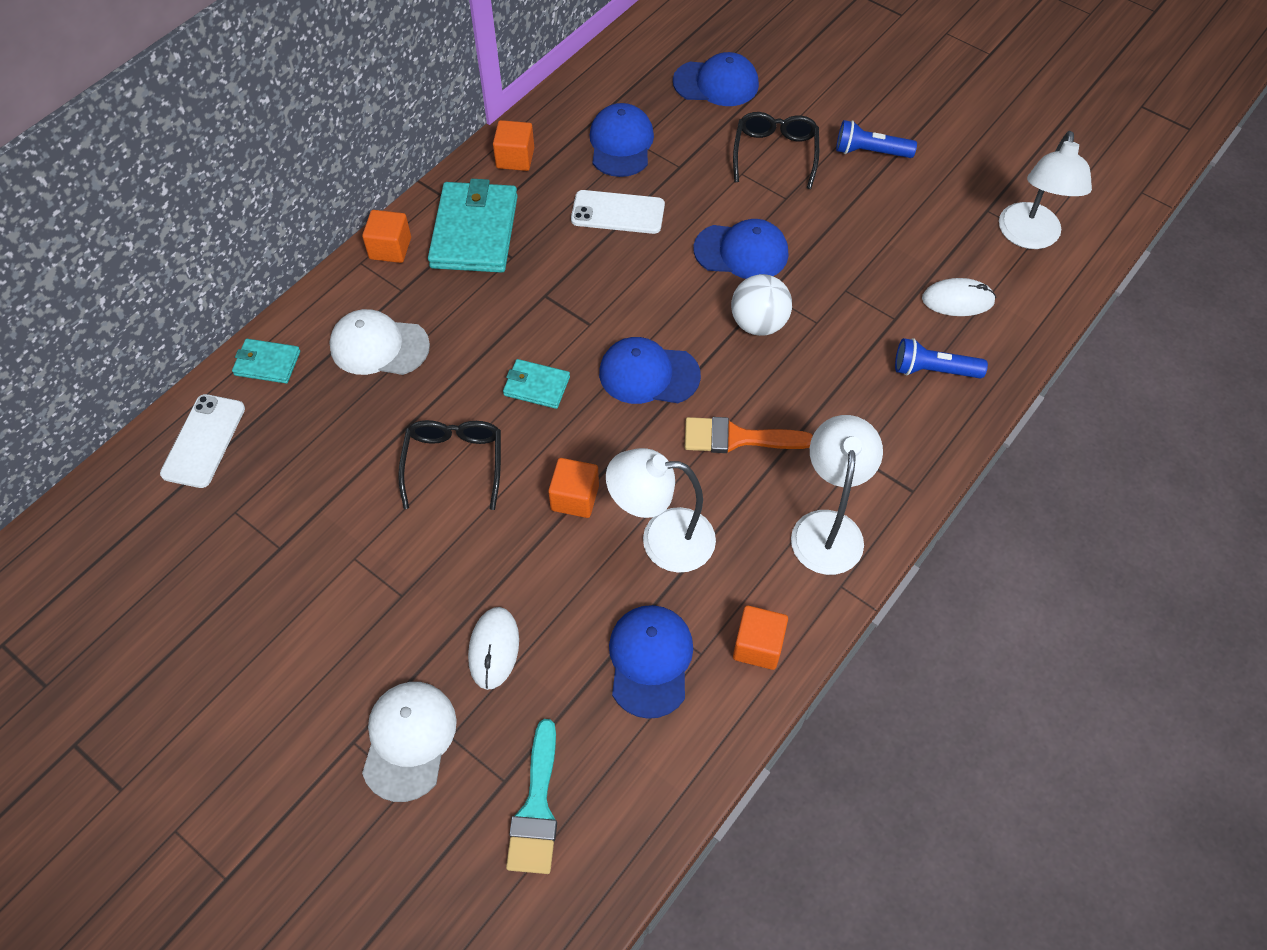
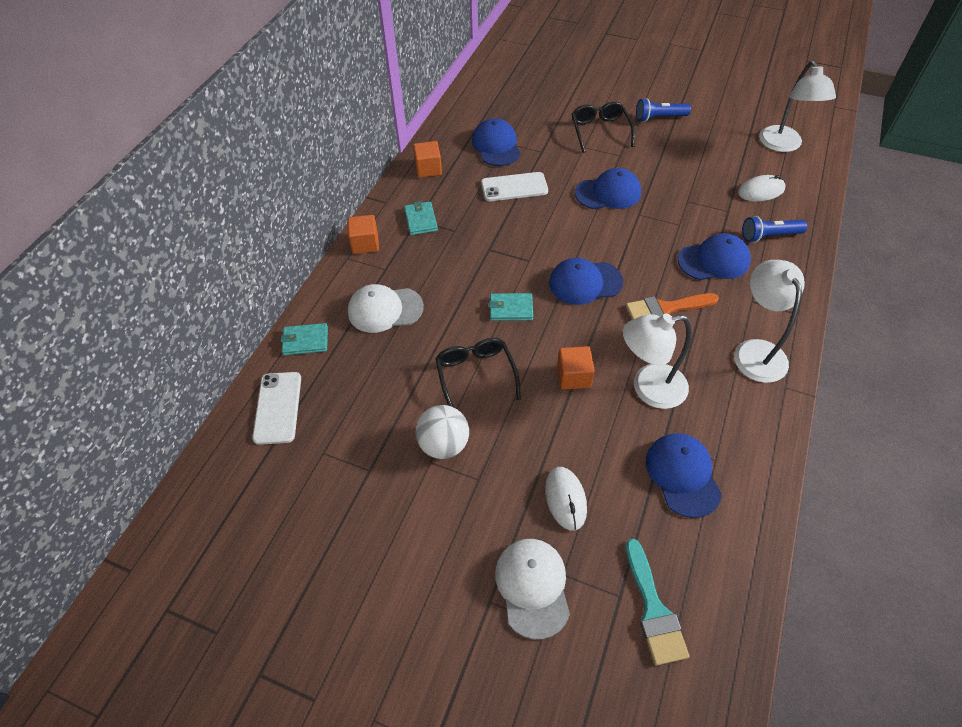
camera: 15 degrees left, 5 degrees down
turquoise wallet [428,179,518,273] -> turquoise wallet [404,201,438,235], size x0.51
blue cap [673,52,759,106] -> blue cap moved to [678,233,751,280]
white ball [731,274,792,336] -> white ball moved to [416,405,469,459]
orange cube [733,606,788,670] -> none

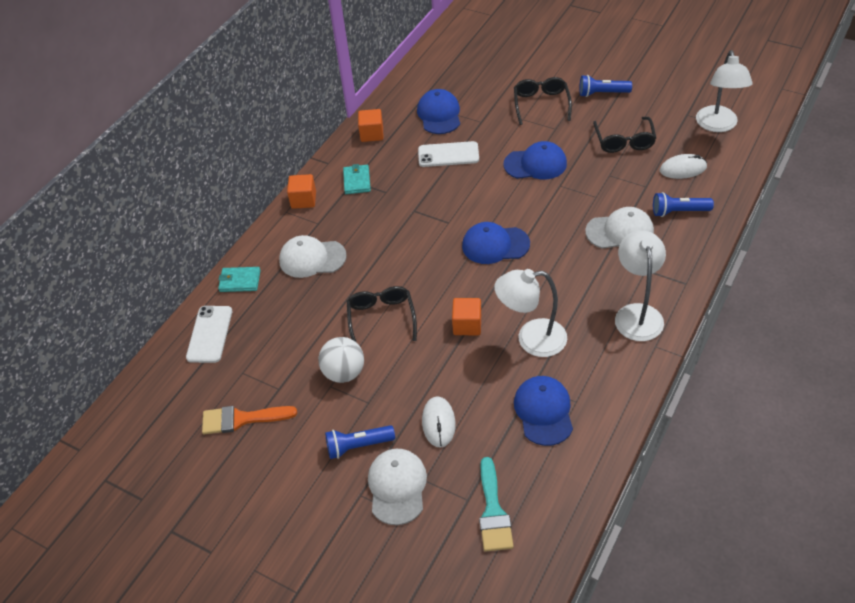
camera: 10 degrees right, 5 degrees down
turquoise wallet [489,293,533,321] -> none
orange brush [626,293,719,320] -> orange brush moved to [202,406,297,434]
blue cap [678,233,751,280] -> white cap [585,207,654,249]
none -> blue flashlight [325,425,395,459]
none -> black glasses [593,117,656,153]

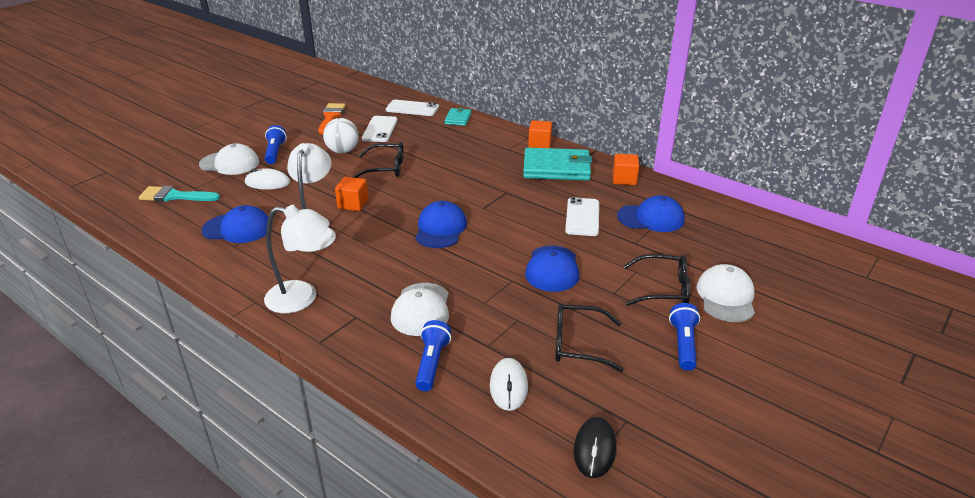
camera: 95 degrees right, 15 degrees down
white cap [279,235,347,278] -> white cap moved to [697,264,755,322]
turquoise wallet [343,164,371,194] -> turquoise wallet [523,148,592,181], size x1.95
white lamp [696,50,753,132] -> black mouse [573,417,616,478]
none -> white phone [362,116,398,142]

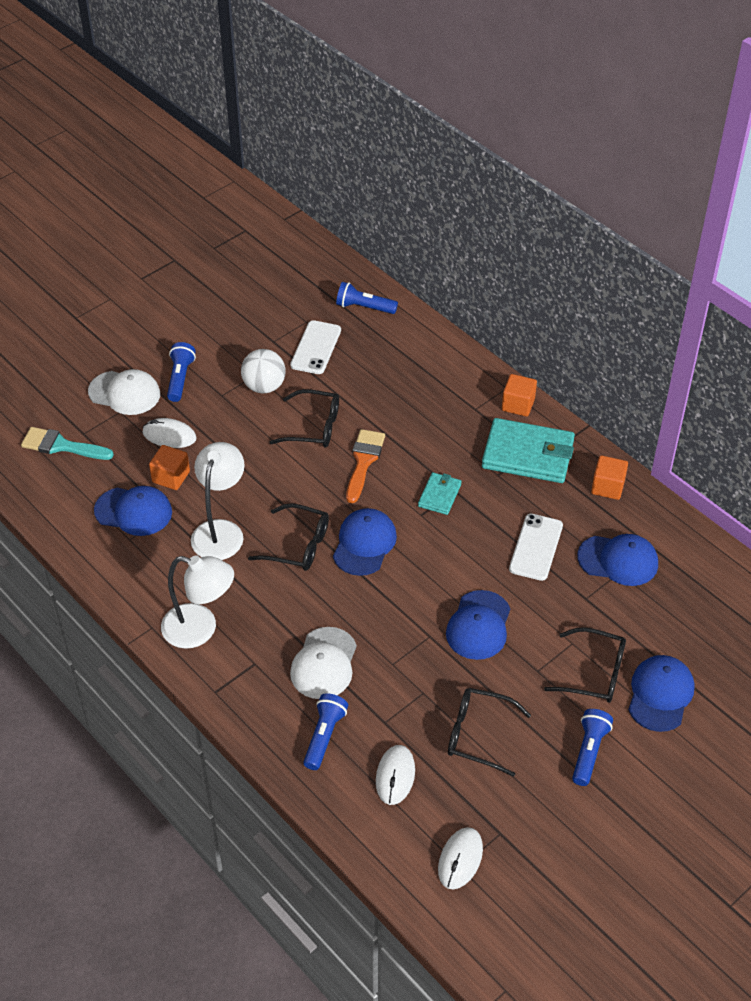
camera: 10 degrees right, 15 degrees up
orange brush [318,103,346,134] -> orange brush moved to [346,429,385,503]
orange cube [335,177,368,211] -> orange cube moved to [149,445,190,490]
white phone [386,100,439,116] -> blue flashlight [336,282,398,314]
turquoise wallet [444,107,472,126] -> turquoise wallet moved to [418,472,462,515]
black mouse [573,417,616,478] -> white mouse [438,827,483,889]
white cap [697,264,755,322] -> blue cap [628,655,695,732]
none -> black glasses [248,503,329,571]

